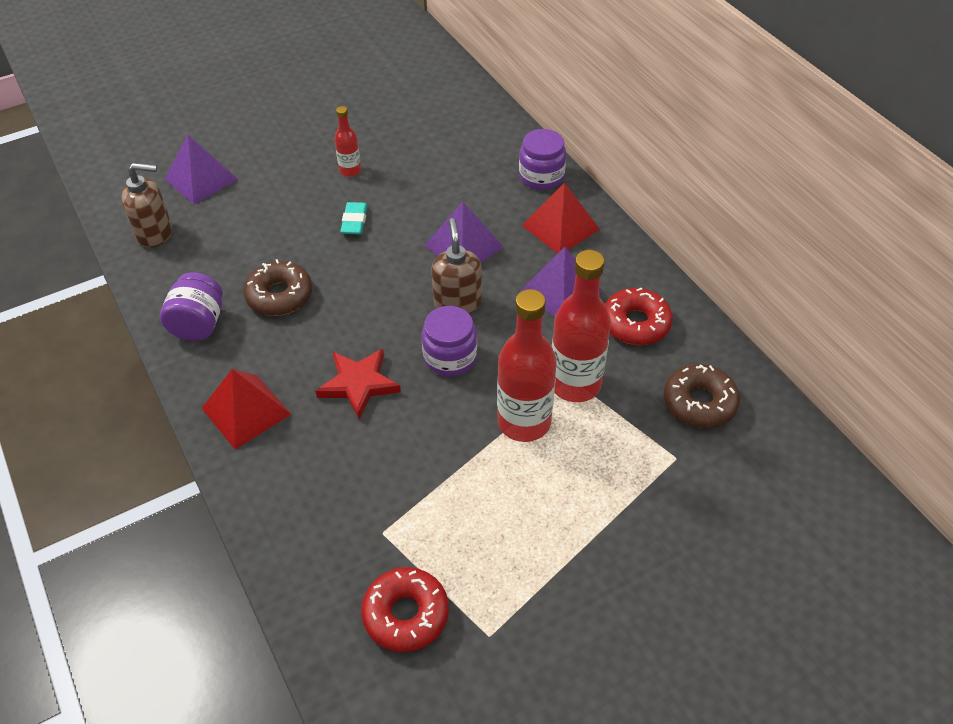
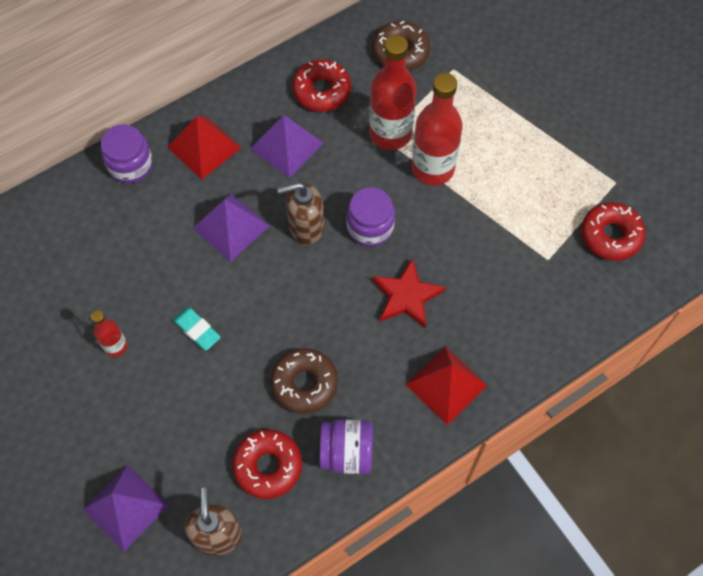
camera: 95 degrees left, 15 degrees up
turquoise eraser [340,202,368,234] -> turquoise eraser turned 45 degrees clockwise [173,307,221,351]
none -> red donut [232,429,302,499]

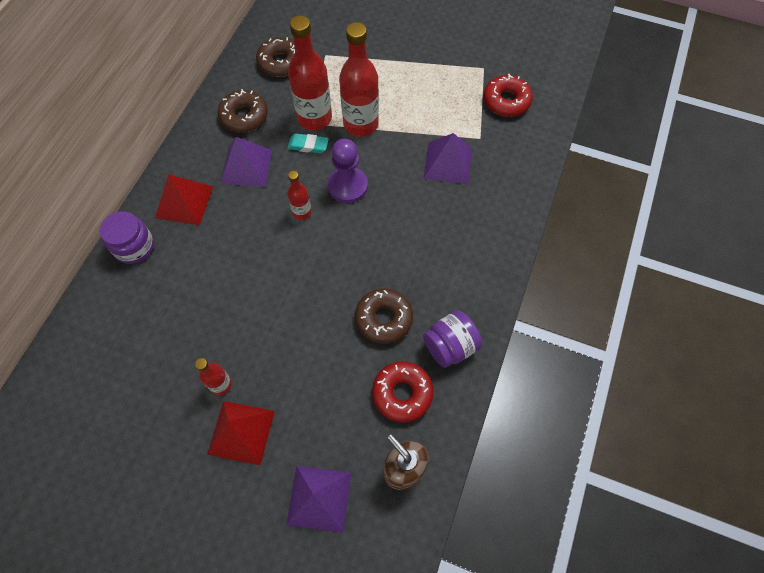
camera: 35 degrees left, 0 degrees up
turquoise eraser [173,307,221,351] -> turquoise eraser moved to [287,133,329,153]
purple pyramid [193,194,269,262] -> purple pyramid moved to [424,133,472,184]
brown soap dispenser [277,182,324,244] -> red bottle [287,171,312,220]
red donut [292,59,351,112] -> brown donut [218,89,268,133]
purple jar [346,187,395,247] -> purple pawn [328,139,368,203]
red star [372,258,446,328] -> none
red pyramid [405,346,488,425] -> red pyramid moved to [207,401,275,465]

